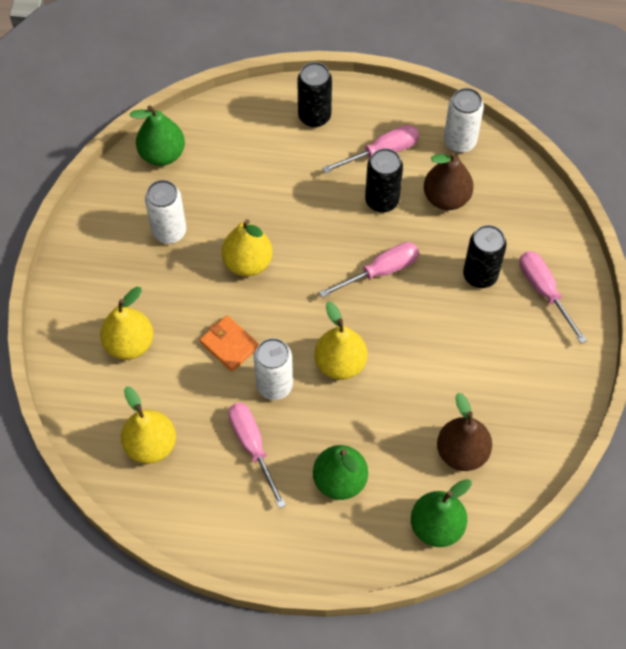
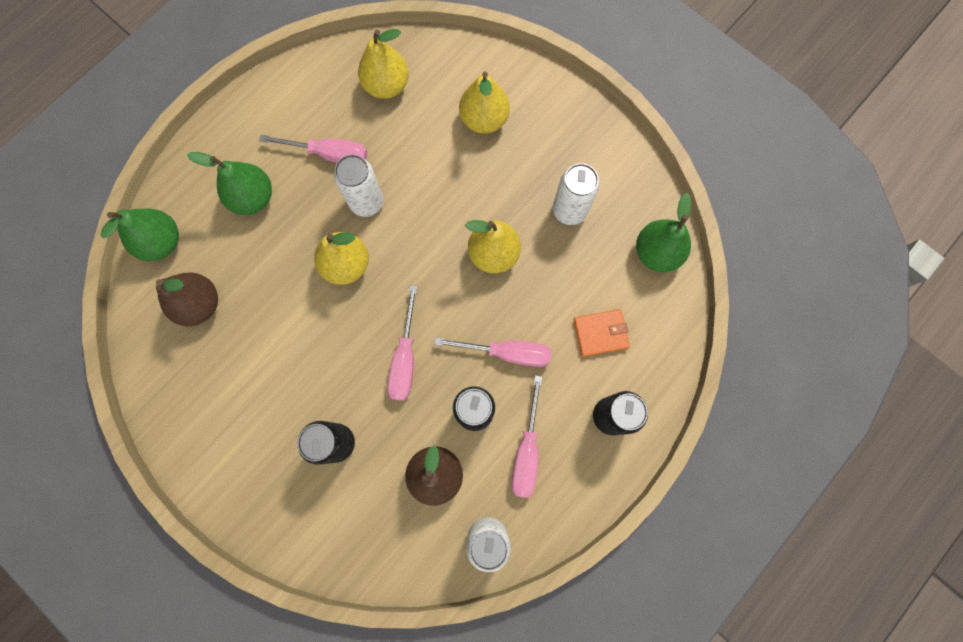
camera: 125 degrees right, 15 degrees up
orange wallet [200,315,259,371] -> orange wallet moved to [574,309,630,357]
pink screwdriver [519,251,587,344] -> pink screwdriver moved to [434,338,551,367]

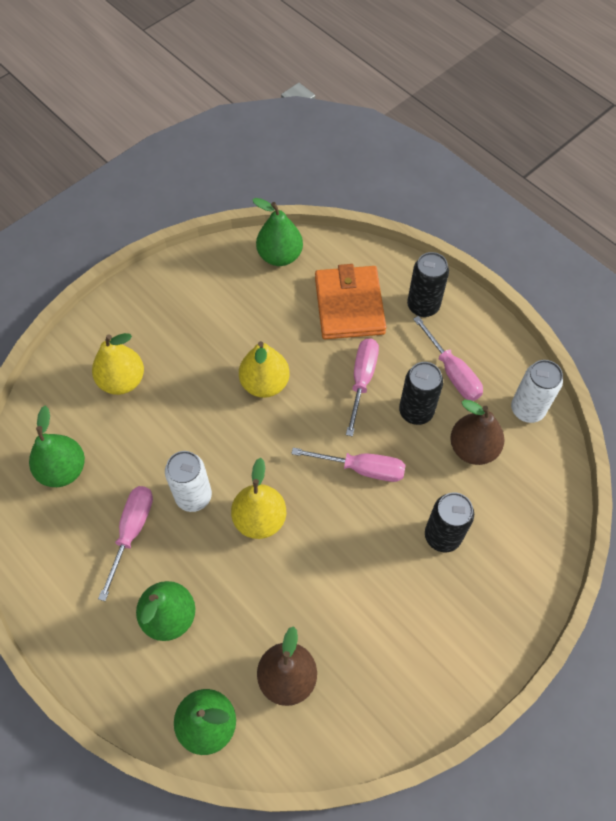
camera: 85 degrees left, 15 degrees down
yellow pear [358,29,409,99] -> green pear [29,405,85,487]
pink screwdriver [512,375,542,498] -> pink screwdriver turned 45 degrees clockwise [413,316,483,401]
white can [553,163,600,225] -> none
orange wallet [574,309,630,357] -> orange wallet [315,264,386,339], size x1.76

